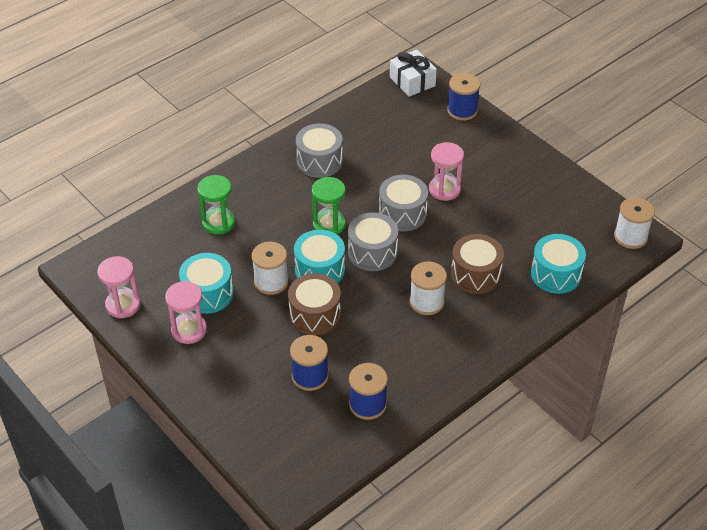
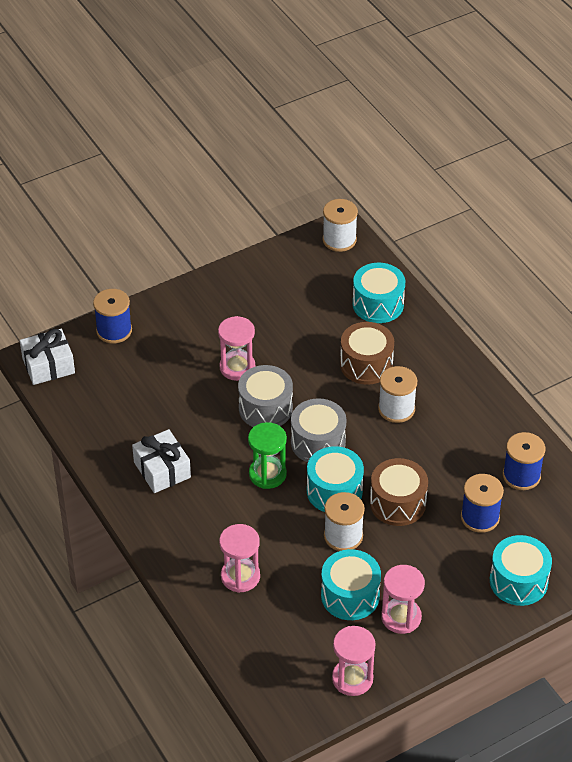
camera: 80 degrees left, 0 degrees up
green hourglass [197,175,235,235] -> pink hourglass [219,524,260,593]
grey drum [296,123,343,178] -> white gift [132,429,191,493]
none -> turquoise drum [490,535,552,606]

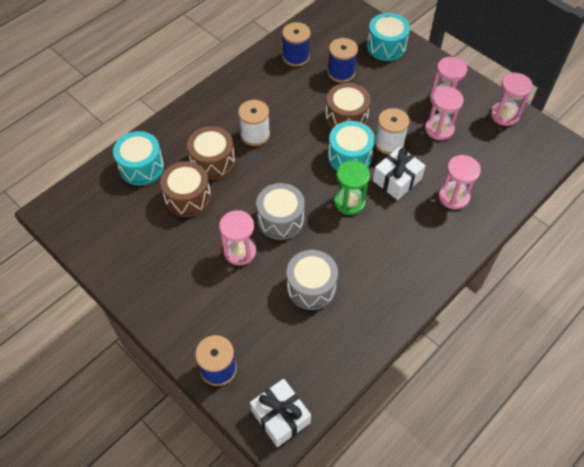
camera: 105 degrees left, 10 degrees up
white gift [132,429,191,493] -> white gift moved to [373,146,426,200]
grey drum [291,398,347,462] -> grey drum moved to [287,250,338,310]
turquoise drum [321,549,381,620] -> pink hourglass [425,87,464,140]
white spool [322,199,358,252] -> none
none -> brown drum [160,161,211,217]

